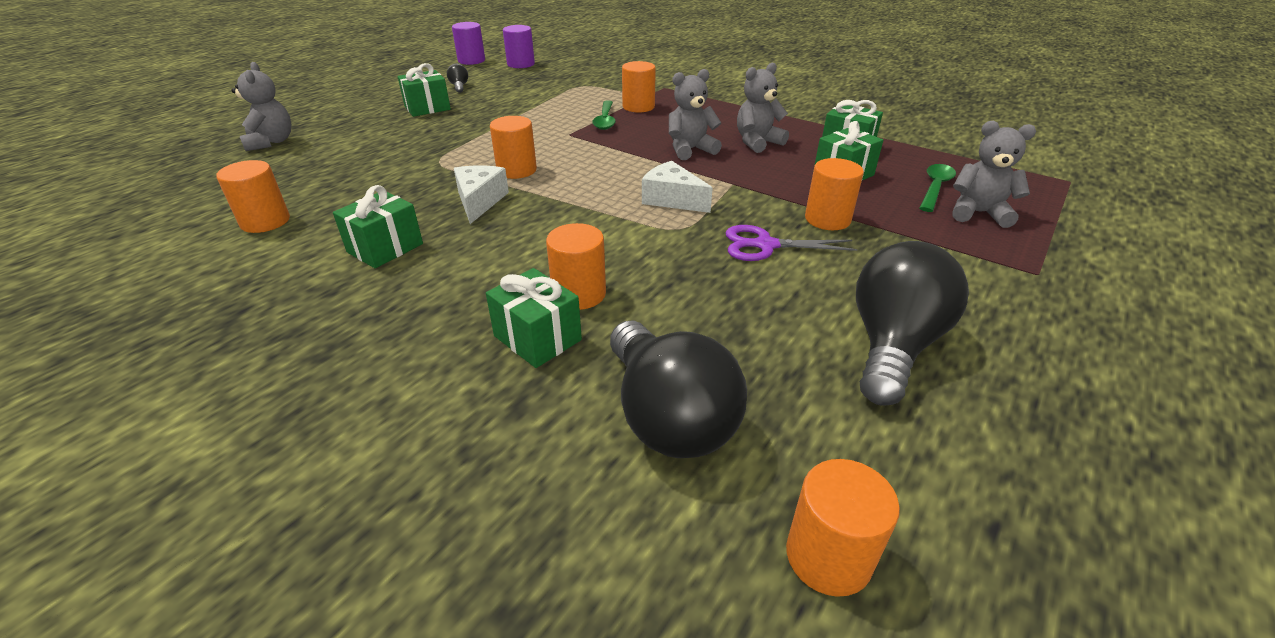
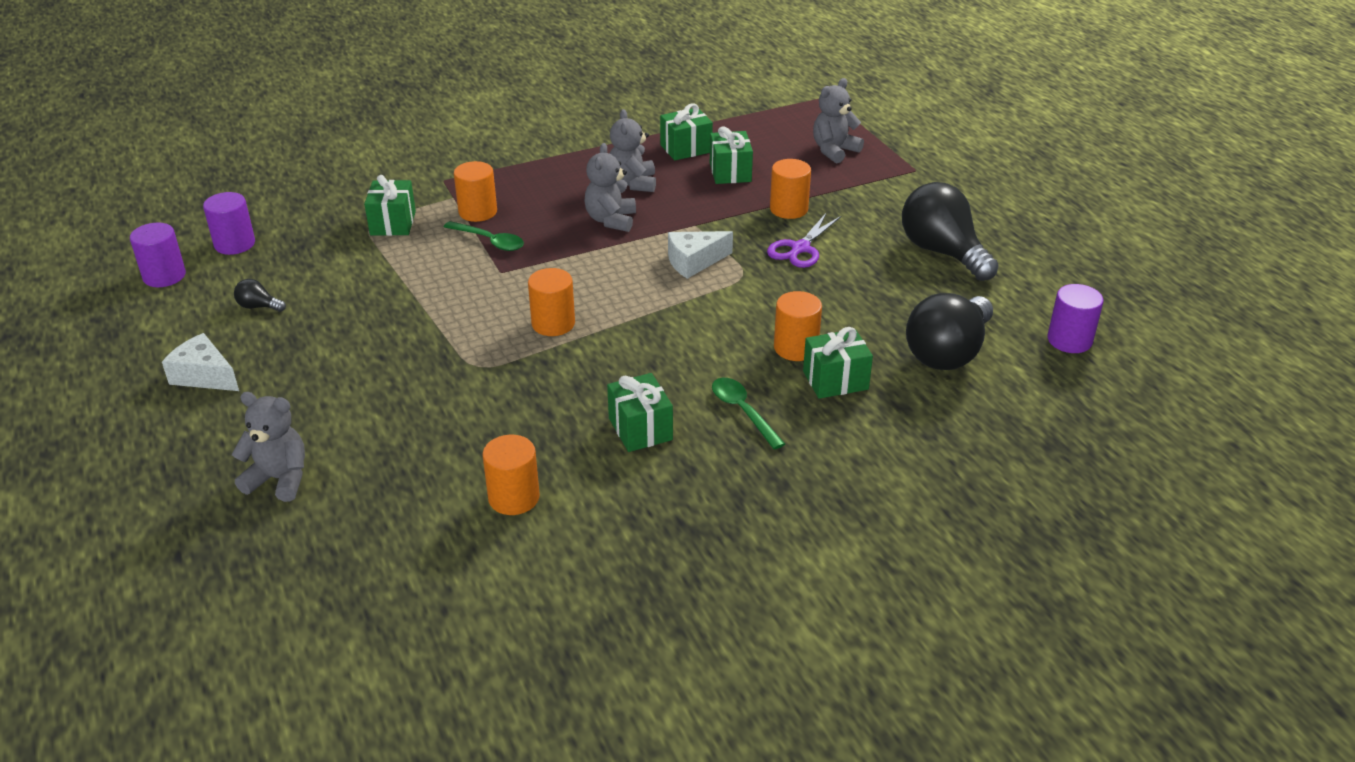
camera: 60 degrees left, 0 degrees up
green gift [398,63,451,117] -> green gift moved to [364,175,416,236]
white cheese [454,166,509,224] -> white cheese moved to [162,333,239,391]
black light bulb [610,321,747,458] -> black light bulb turned 120 degrees clockwise [906,293,993,370]
orange cylinder [786,459,900,597] -> purple cylinder [1048,284,1104,353]
green spoon [920,164,956,212] -> green spoon moved to [712,378,785,450]

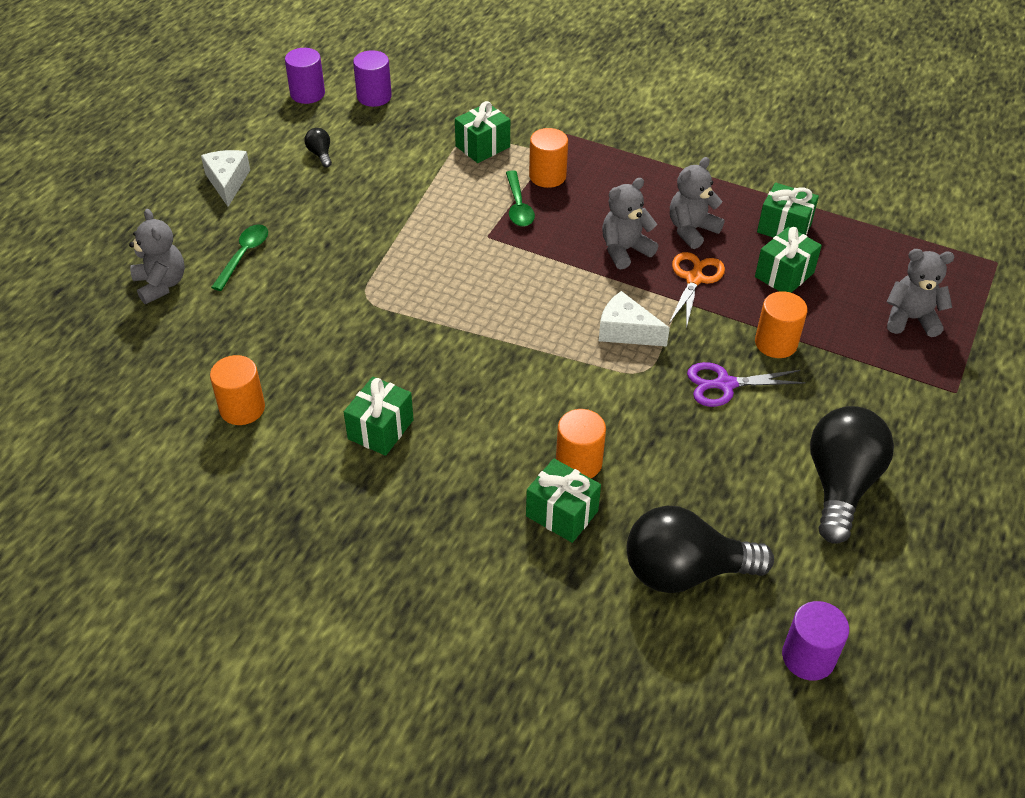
camera: 50 degrees right, 10 degrees up
orange cylinder [528,268,575,336] -> none
green spoon [712,378,785,450] -> green spoon moved to [211,224,268,291]
none -> orange scissors [669,252,725,329]

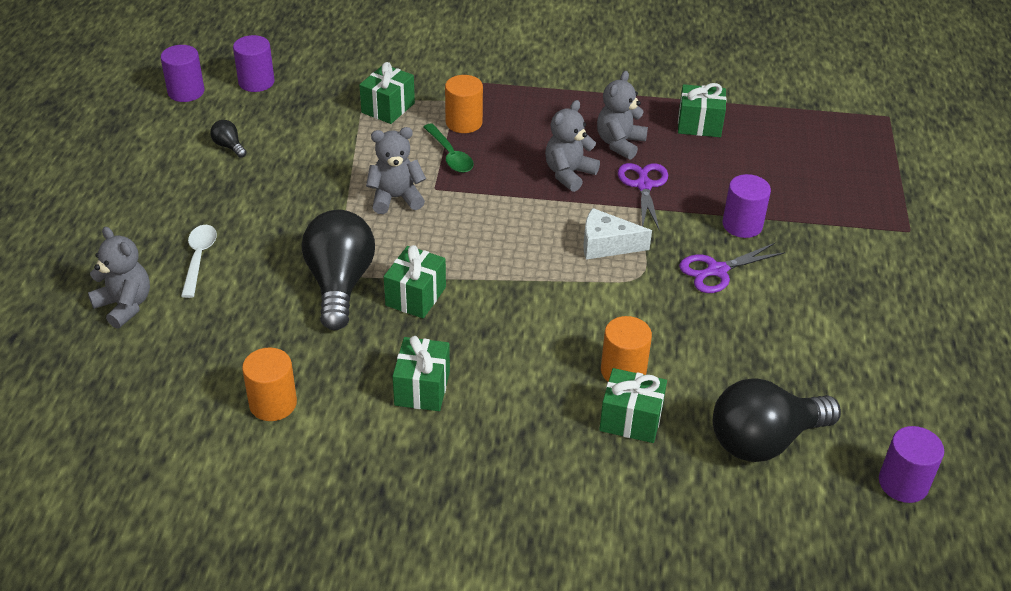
camera: 20 degrees left, 5 degrees down
white cheese [201,150,250,207] -> none
green spoon [211,224,268,291] -> white spoon [181,225,217,298]
orange scissors [669,252,725,329] -> purple scissors [618,163,668,231]
green gift [755,227,822,293] -> green gift moved to [384,245,446,318]
orange cylinder [755,291,808,358] -> purple cylinder [723,174,771,238]
black light bulb [810,406,894,544] -> black light bulb moved to [302,210,375,330]
grey teddy bear [887,249,955,337] -> grey teddy bear moved to [366,127,426,214]

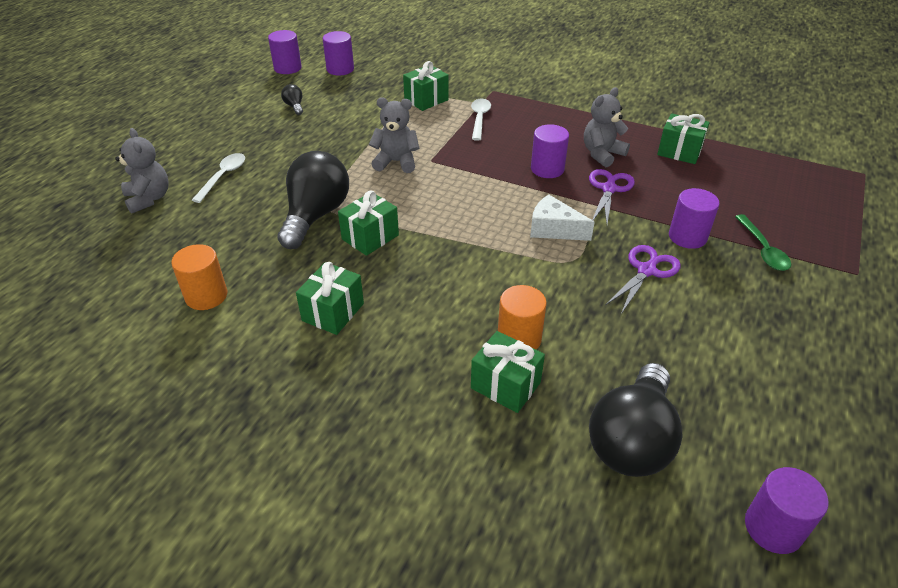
camera: 20 degrees right, 0 degrees up
green spoon [424,123,474,173] -> green spoon moved to [735,214,791,271]
orange cylinder [445,75,483,133] -> white spoon [471,99,491,141]
grey teddy bear [545,100,600,192] -> purple cylinder [531,124,569,178]
purple scissors [679,243,786,293] -> purple scissors turned 135 degrees clockwise [605,245,681,314]
black light bulb [713,378,841,462] -> black light bulb turned 60 degrees counterclockwise [589,363,683,477]

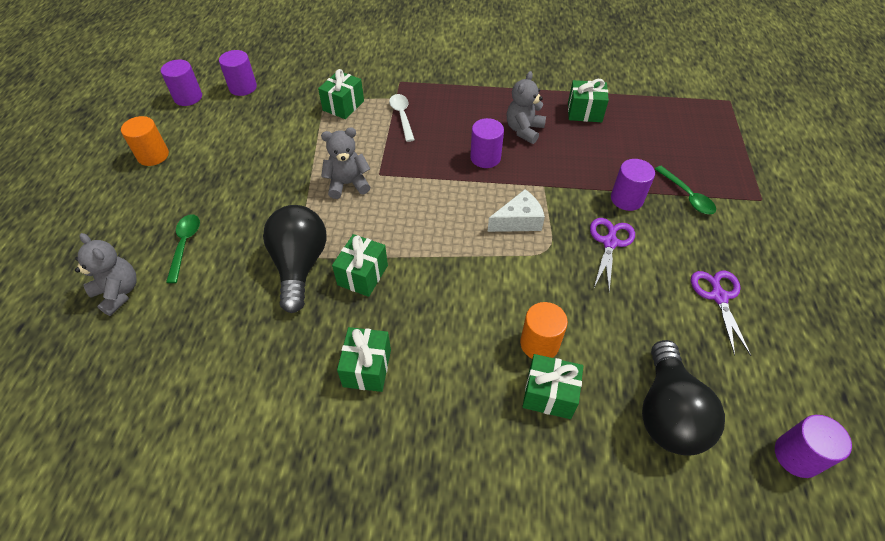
camera: 20 degrees left, 10 degrees up
orange cylinder [171,244,227,310] -> orange cylinder moved to [121,116,169,166]
white spoon [192,153,245,203] -> green spoon [166,214,200,283]
black light bulb [281,84,303,115] -> none
white cheese [530,195,595,241] -> white cheese turned 150 degrees clockwise [488,189,545,232]
purple scissors [589,169,635,224] -> purple scissors moved to [691,270,751,356]

